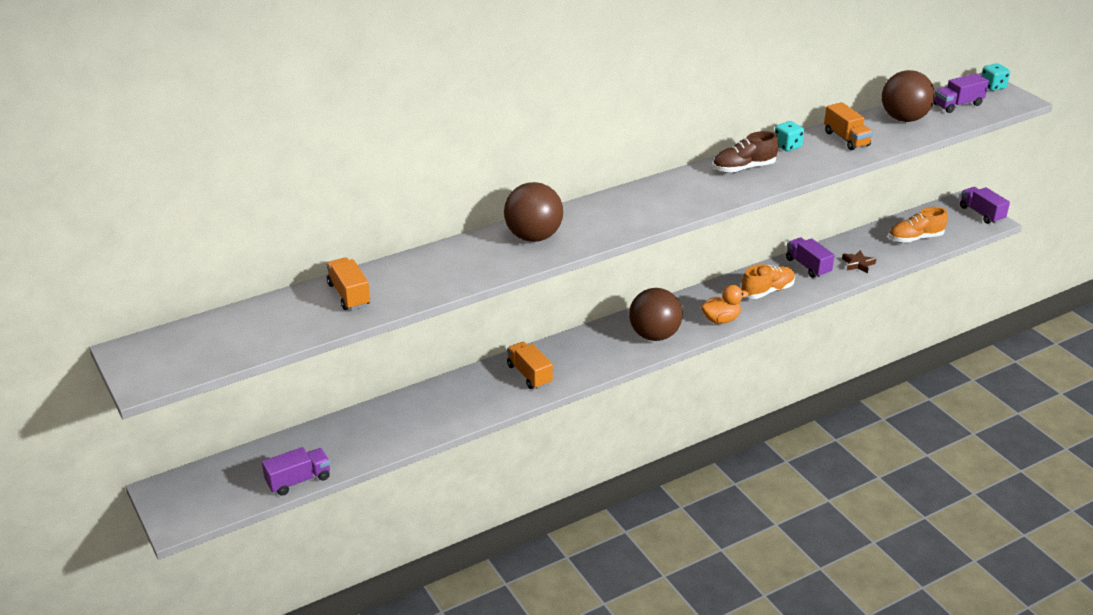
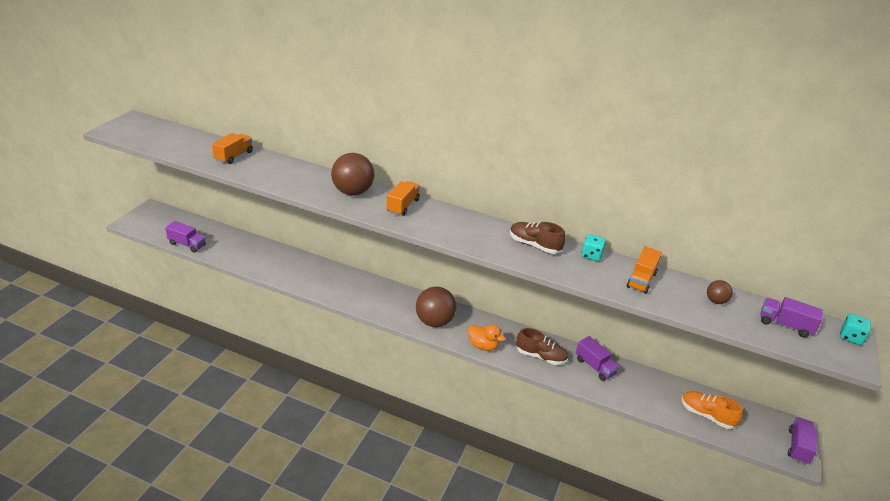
camera: 50 degrees right, 0 degrees up
orange truck [507,342,553,389] -> orange truck moved to [387,181,420,216]
orange shoe [741,264,795,299] -> brown shoe [516,328,568,365]
purple truck [786,238,835,278] -> purple truck turned 120 degrees clockwise [576,336,619,381]
brown star [842,250,876,274] -> none
brown ball [882,70,935,122] -> brown ball [707,280,733,304], size x0.49

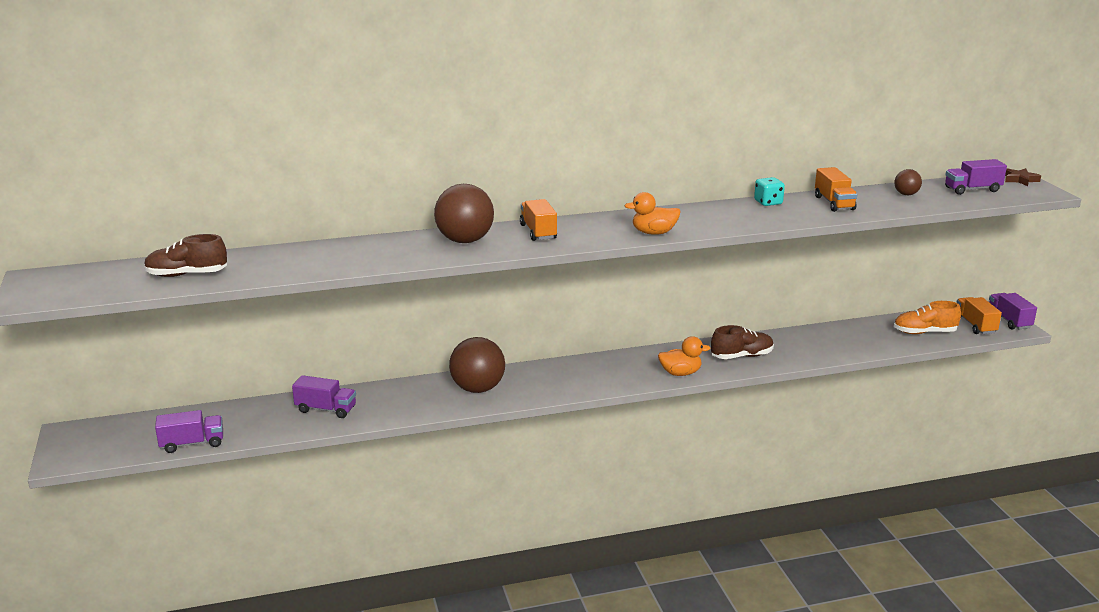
camera: 35 degrees left, 10 degrees down
orange truck [212,133,253,164] -> orange truck moved to [956,297,1002,334]
brown ball [416,287,456,327] -> brown ball moved to [449,337,505,393]
brown shoe [510,222,566,254] -> brown shoe moved to [144,234,227,277]
purple truck [576,336,619,381] -> purple truck moved to [292,375,356,418]
turquoise dice [840,314,871,345] -> brown star [1005,168,1041,186]
none -> orange duck [624,192,680,235]

